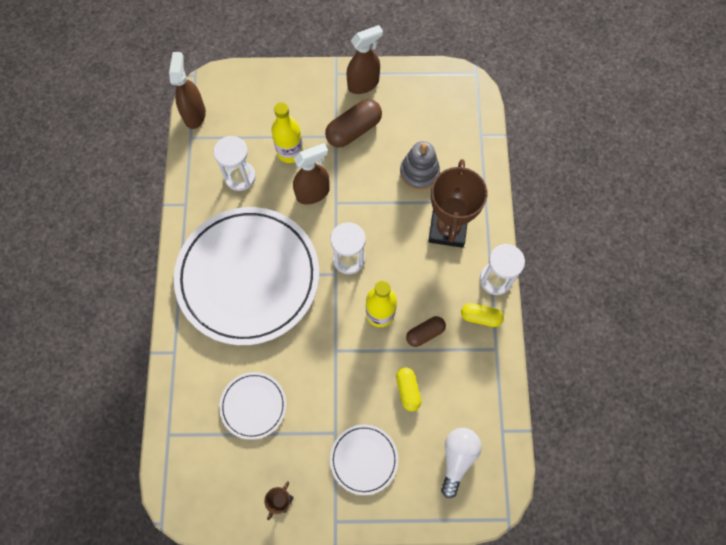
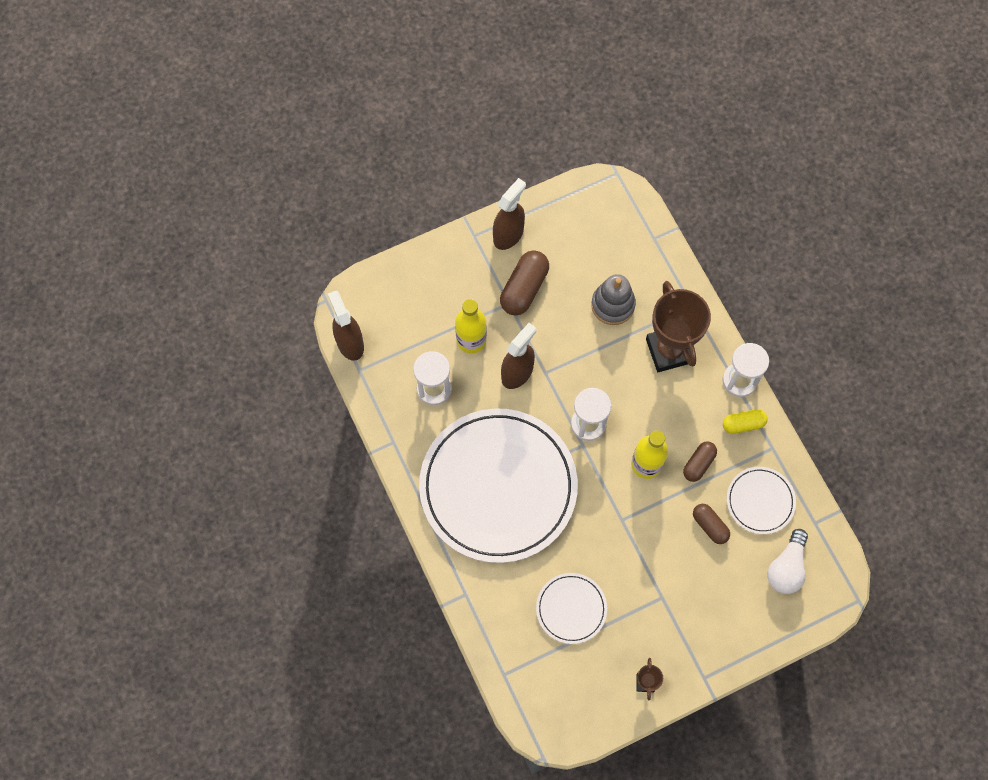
camera: 25 degrees left, 0 degrees up
white plate [330,425,398,495] -> white plate moved to [727,467,796,534]
yellow capsule [396,367,421,411] -> brown capsule [693,504,730,544]
white light bulb [441,428,481,498] -> white light bulb turned 150 degrees counterclockwise [767,529,808,594]

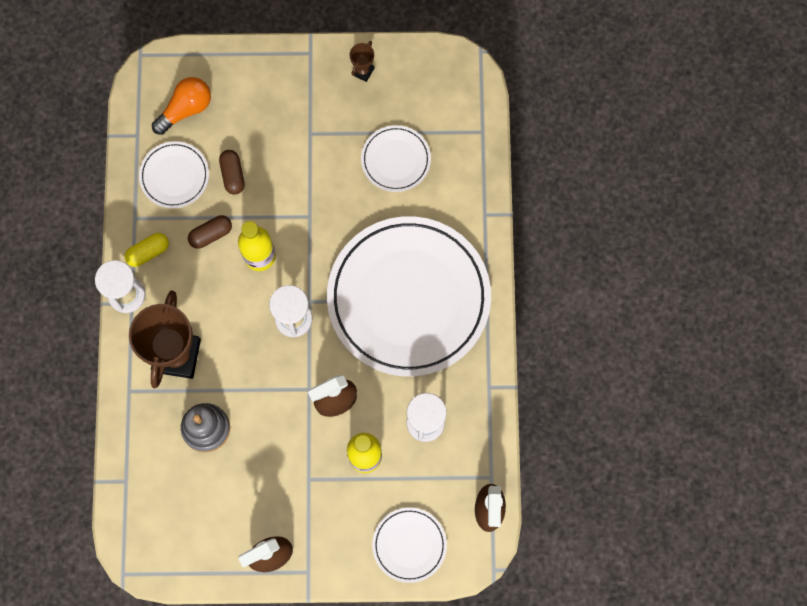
camera: 155 degrees left, 5 degrees up
brown capsule [500,250,549,315] -> none
yellow capsule [723,409,768,434] -> yellow capsule turned 45 degrees counterclockwise [125,233,169,267]
white light bulb [767,529,808,594] -> orange light bulb [152,77,211,135]
none -> white plate [372,507,447,583]

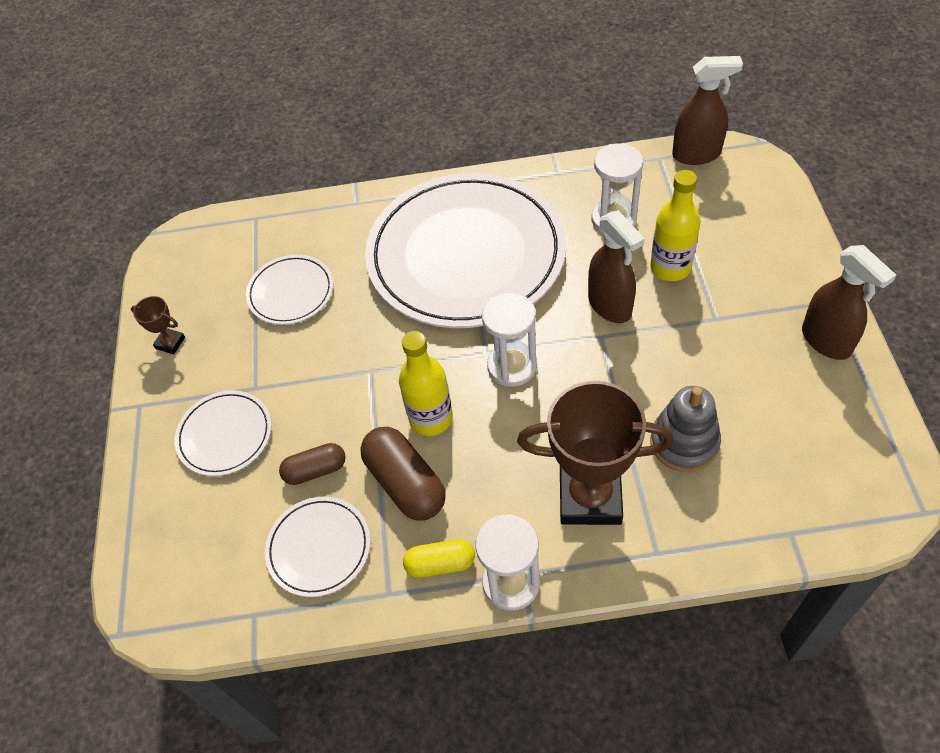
camera: 90 degrees left, 20 degrees down
yellow capsule [125,233,169,267] -> yellow capsule turned 60 degrees counterclockwise [403,539,475,578]
orange light bulb [152,77,211,135] -> none
brown capsule [188,215,232,249] -> brown capsule [360,427,446,521], size x1.64
white plate [372,507,447,583] -> white plate moved to [175,390,272,476]

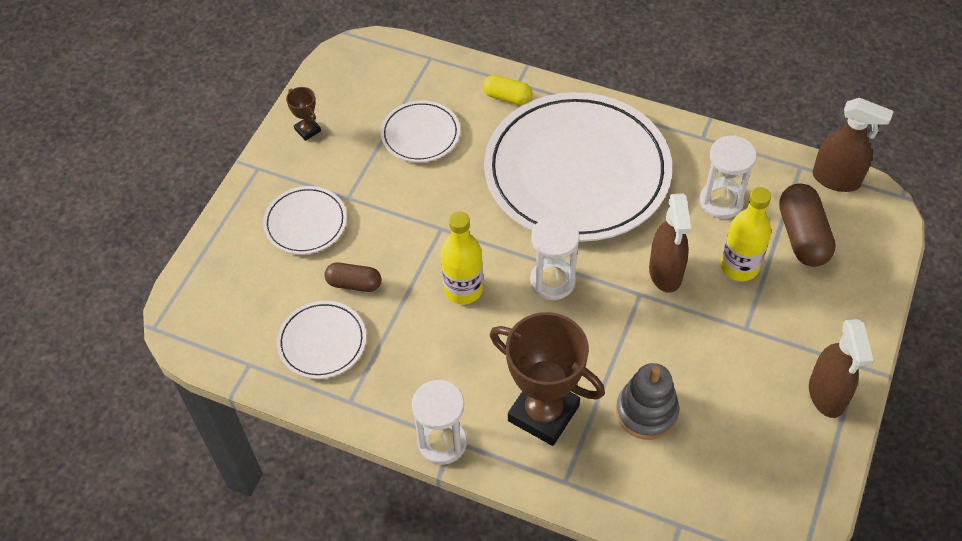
camera: 25 degrees right, 0 degrees up
brown capsule [360,427,446,521] -> brown capsule moved to [779,183,836,267]
yellow capsule [403,539,475,578] -> yellow capsule moved to [483,75,533,105]

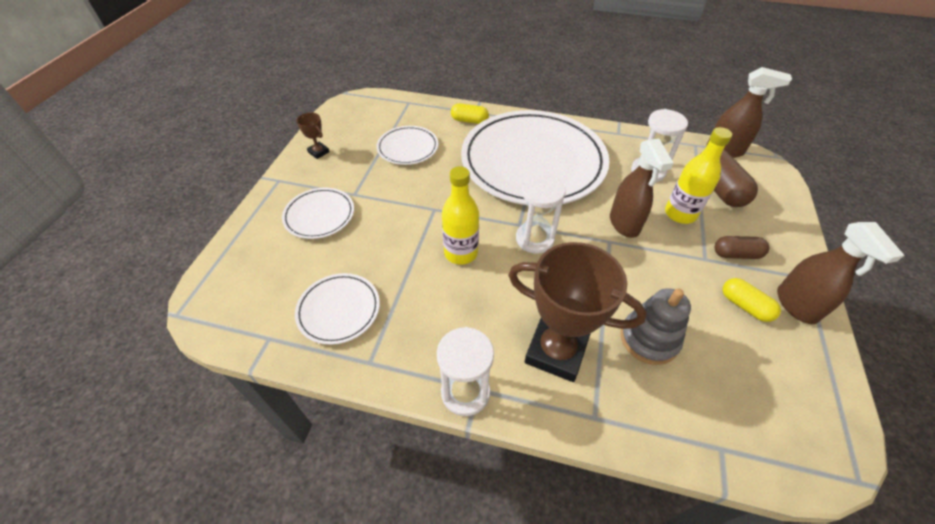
camera: 10 degrees left, 5 degrees down
brown capsule [324,262,381,292] -> brown capsule moved to [715,236,769,259]
none -> yellow capsule [722,278,781,322]

